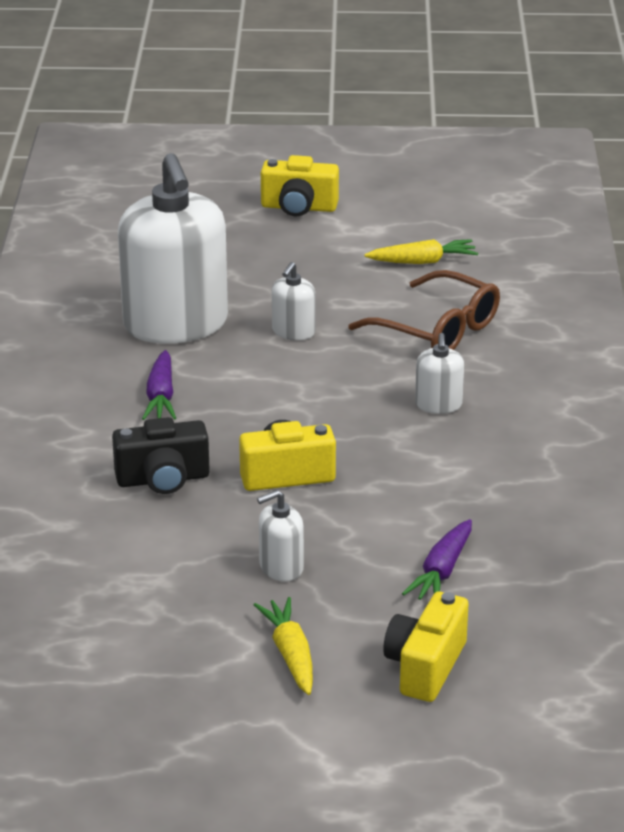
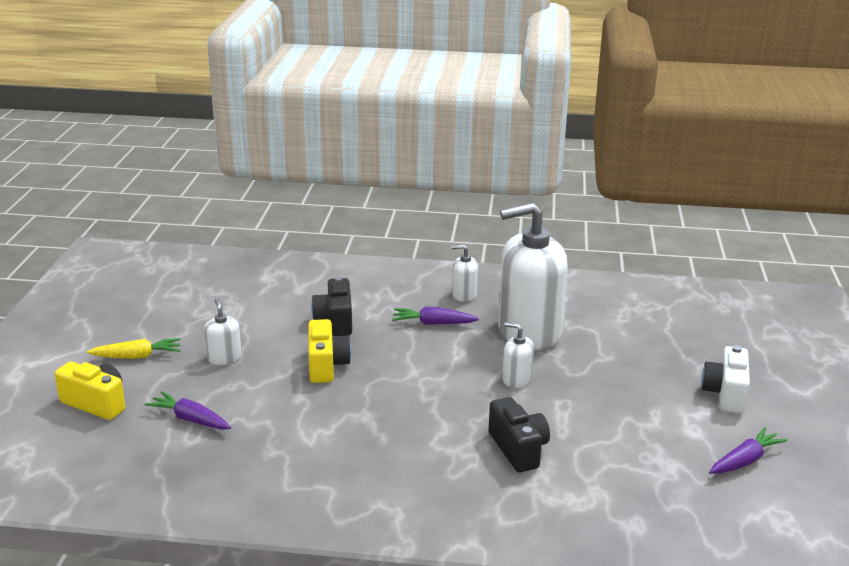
camera: 95 degrees right, 5 degrees down
yellow camera [261,155,339,216] -> white camera [701,345,750,414]
brown glasses [348,270,500,350] -> black camera [489,397,550,472]
yellow carrot [364,239,478,264] -> none
white soap dispenser [415,333,464,414] -> white soap dispenser moved to [451,245,478,302]
none -> purple carrot [709,427,787,474]

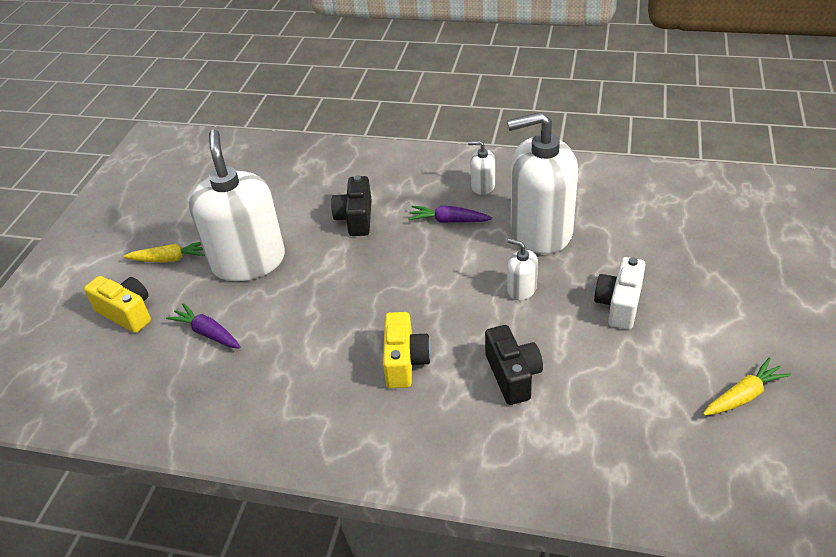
camera: 10 degrees right, 15 degrees up
white soap dispenser [204,298,242,365] -> white soap dispenser [189,130,285,281], size x2.37
yellow camera [308,319,351,383] -> yellow camera moved to [383,312,431,388]
white camera [701,345,750,414] -> white camera moved to [594,257,646,330]
purple carrot [709,427,787,474] -> yellow carrot [703,358,791,416]

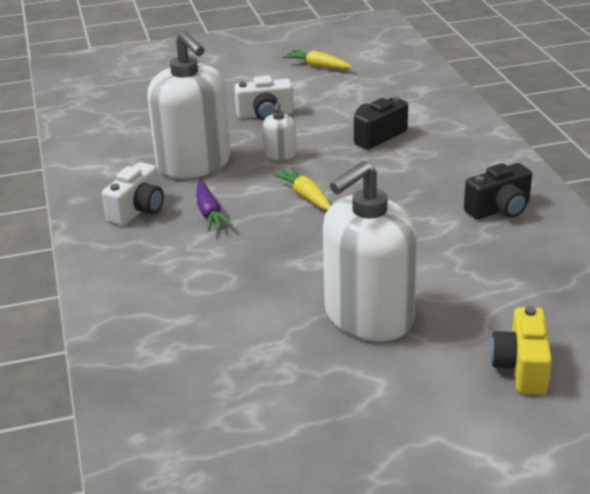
camera: 120 degrees left, 10 degrees down
yellow carrot [124,242,205,263] -> yellow carrot moved to [272,167,331,211]
purple carrot [166,303,241,348] -> none
black camera [331,175,372,236] -> black camera moved to [464,163,532,219]
yellow camera [383,312,431,388] -> none
white soap dispenser [468,141,495,195] -> white camera [102,162,164,226]

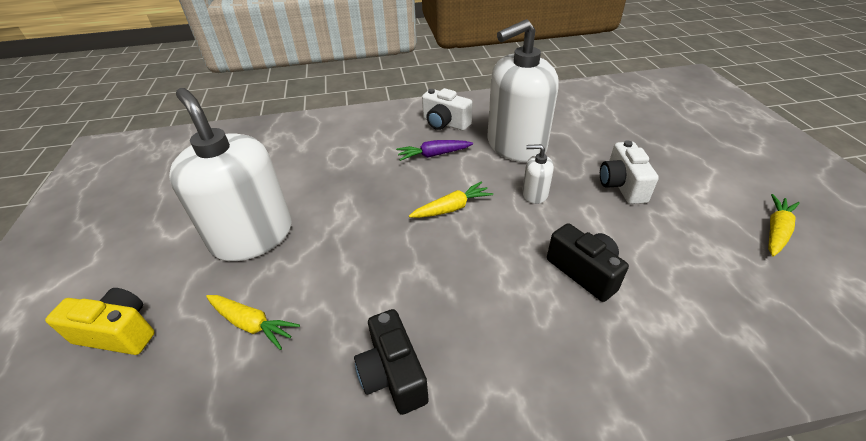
camera: 95 degrees right, 10 degrees up
none -> yellow carrot [206,295,300,350]

